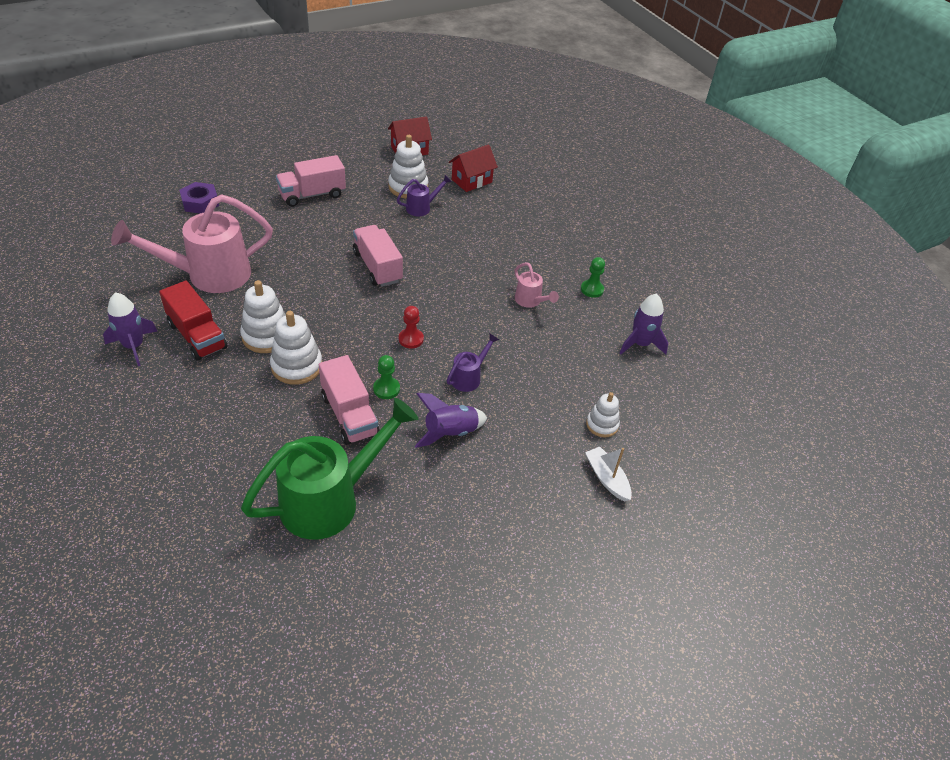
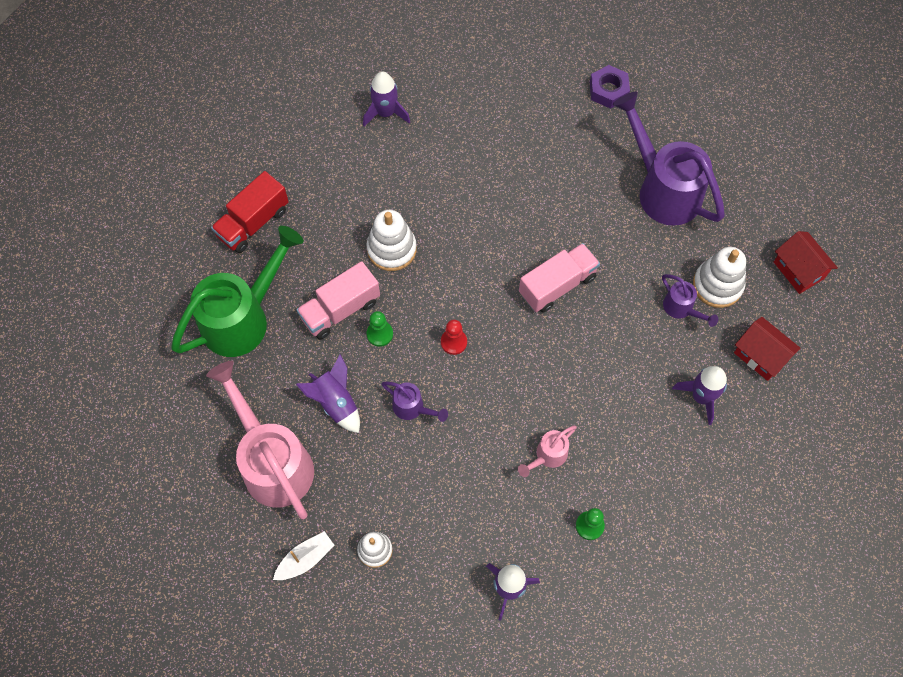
camera: 85 degrees right, 20 degrees up
pink watering can [111,194,273,293] -> pink watering can moved to [206,361,314,519]
red truck [159,281,228,361] -> red truck moved to [211,171,289,253]
white stacking toy [240,280,286,353] -> none
green watering can [241,398,418,540] -> green watering can turned 90 degrees counterclockwise [171,226,304,357]
pink truck [276,155,346,207] -> purple watering can [613,92,725,226]
none -> purple rocket [672,366,727,425]

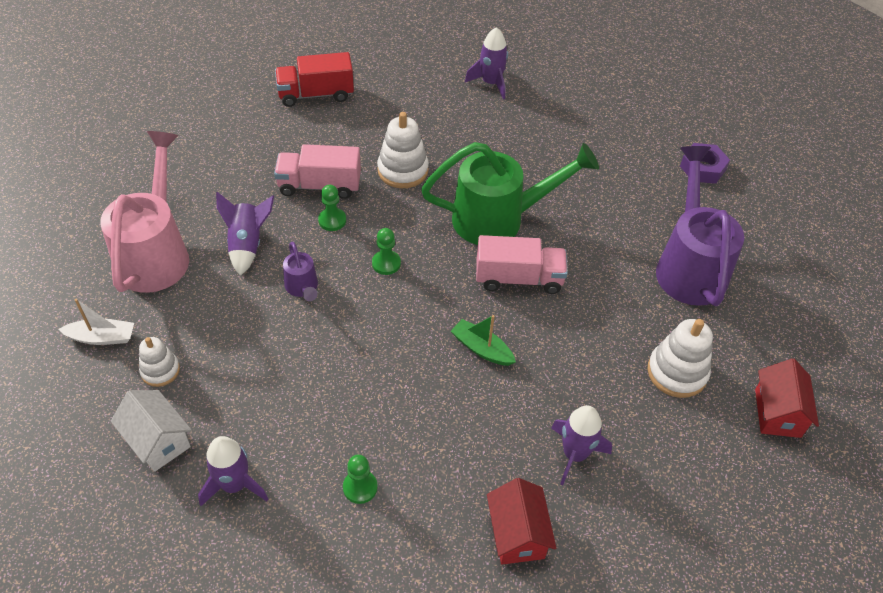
camera: 35 degrees right, 15 degrees down
green watering can [171,226,304,357] -> green watering can moved to [421,142,599,245]
red pawn [441,319,467,355] -> green pawn [372,228,401,275]
pink watering can [518,426,577,477] -> none
purple watering can [662,274,718,327] -> none
red house [734,317,801,381] -> red house moved to [487,478,556,565]
none -> white house [111,390,192,472]
none -> green boat [451,315,516,366]

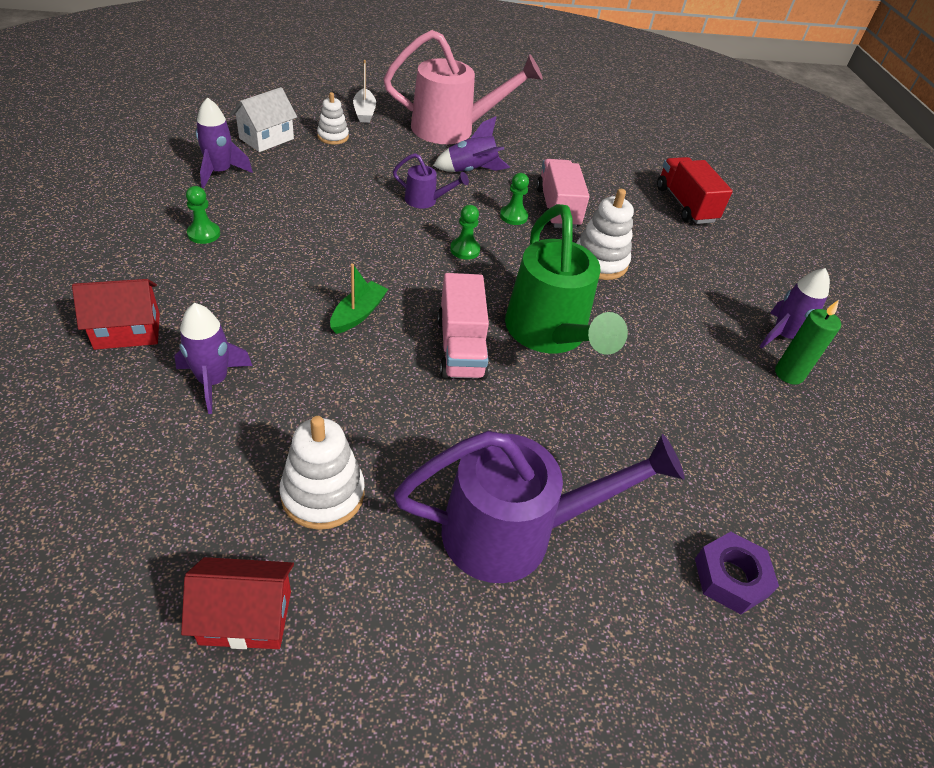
camera: 80 degrees right, 5 degrees down
purple watering can [283,242,318,301] -> purple watering can turned 135 degrees counterclockwise [393,153,469,209]
none -> green candle [775,300,841,385]

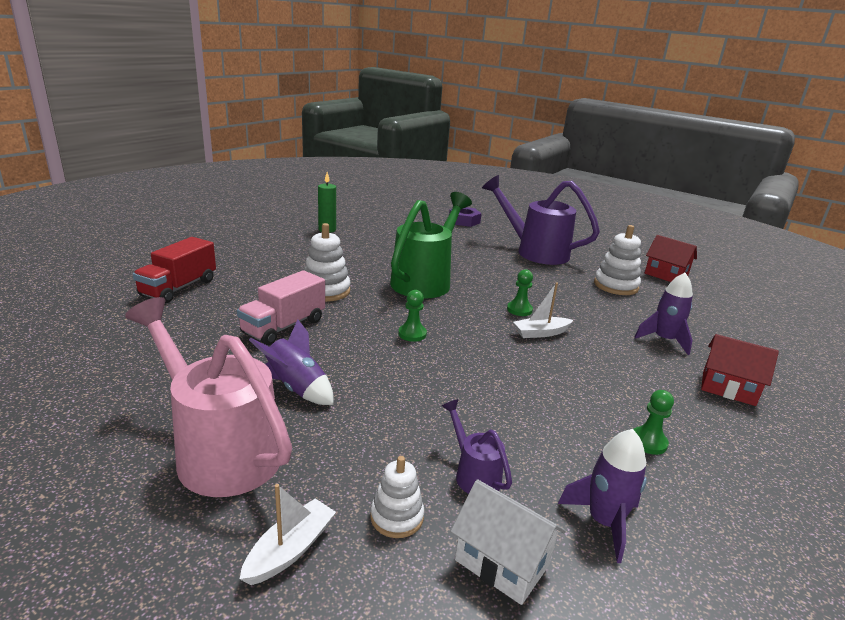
camera: 135 degrees left, 20 degrees down
white house [231,87,297,152] -> white house turned 45 degrees clockwise [450,479,566,605]
green boat [330,264,388,334] -> white boat [513,282,573,338]
purple watering can [393,153,469,209] -> purple watering can moved to [442,399,512,494]
pink truck [438,273,489,380] -> none
green pawn [500,173,529,225] -> green pawn moved to [507,269,533,316]
purple rocket [760,268,830,349] -> none

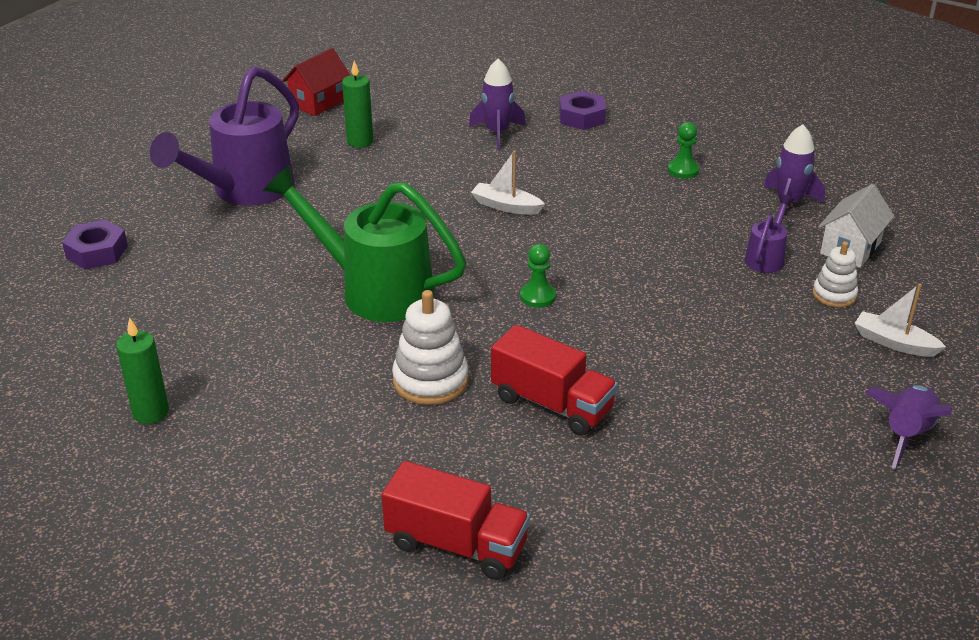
camera: 90 degrees left, 10 degrees up
pink watering can [125,297,292,497] -> none
pink truck [237,270,325,345] -> red truck [491,325,618,436]
purple rocket [249,320,334,405] -> purple rocket moved to [865,385,952,469]
purple watering can [442,399,512,494] -> purple watering can turned 150 degrees clockwise [745,194,794,273]
green pawn [507,269,533,316] -> none
white boat [513,282,573,338] -> white boat turned 135 degrees clockwise [471,150,545,215]
white stacking toy [594,225,641,295] -> green candle [342,61,373,148]
red house [701,334,779,406] -> purple nut [559,91,606,130]

